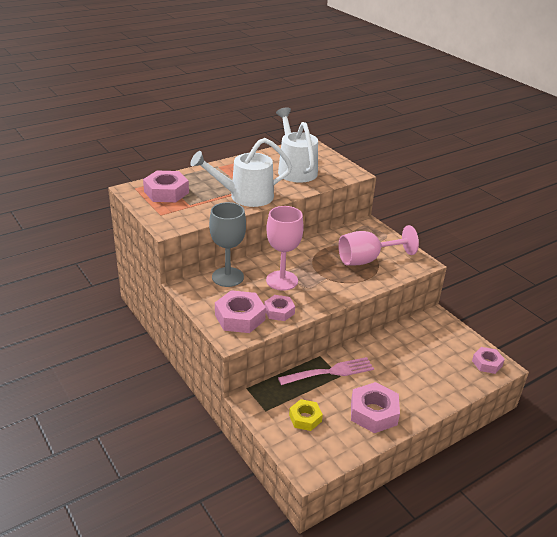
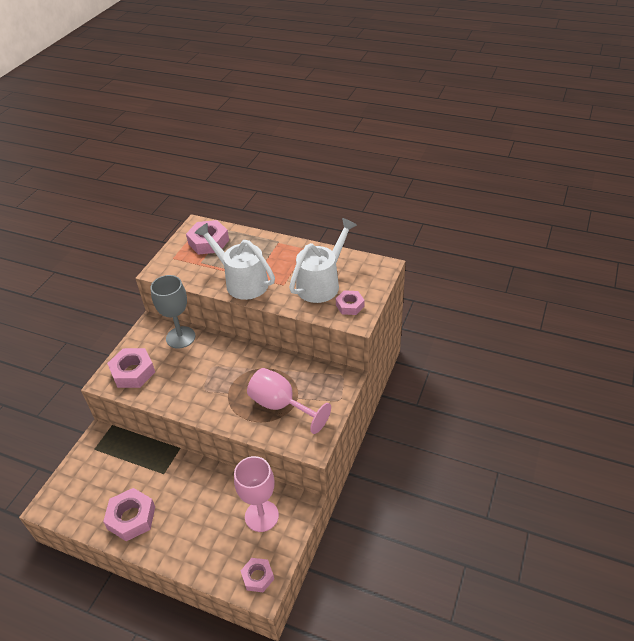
camera: 60 degrees right, 10 degrees up
pink nut [264,295,295,321] -> pink nut moved to [336,290,365,315]
pink goblet [266,206,304,291] -> pink goblet moved to [234,456,279,532]
pink fork [278,357,374,385] -> none
yellow nut [289,399,323,431] -> none

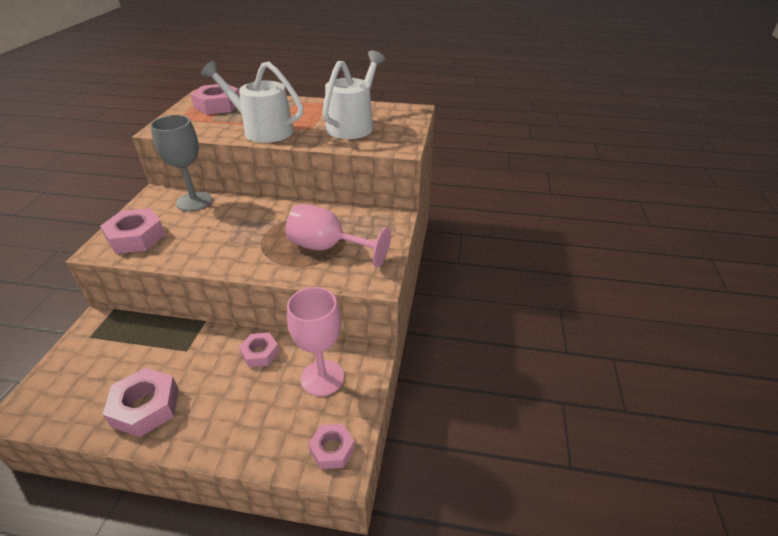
camera: 15 degrees left, 5 degrees down
pink nut [336,290,365,315] -> pink nut moved to [239,333,279,367]

